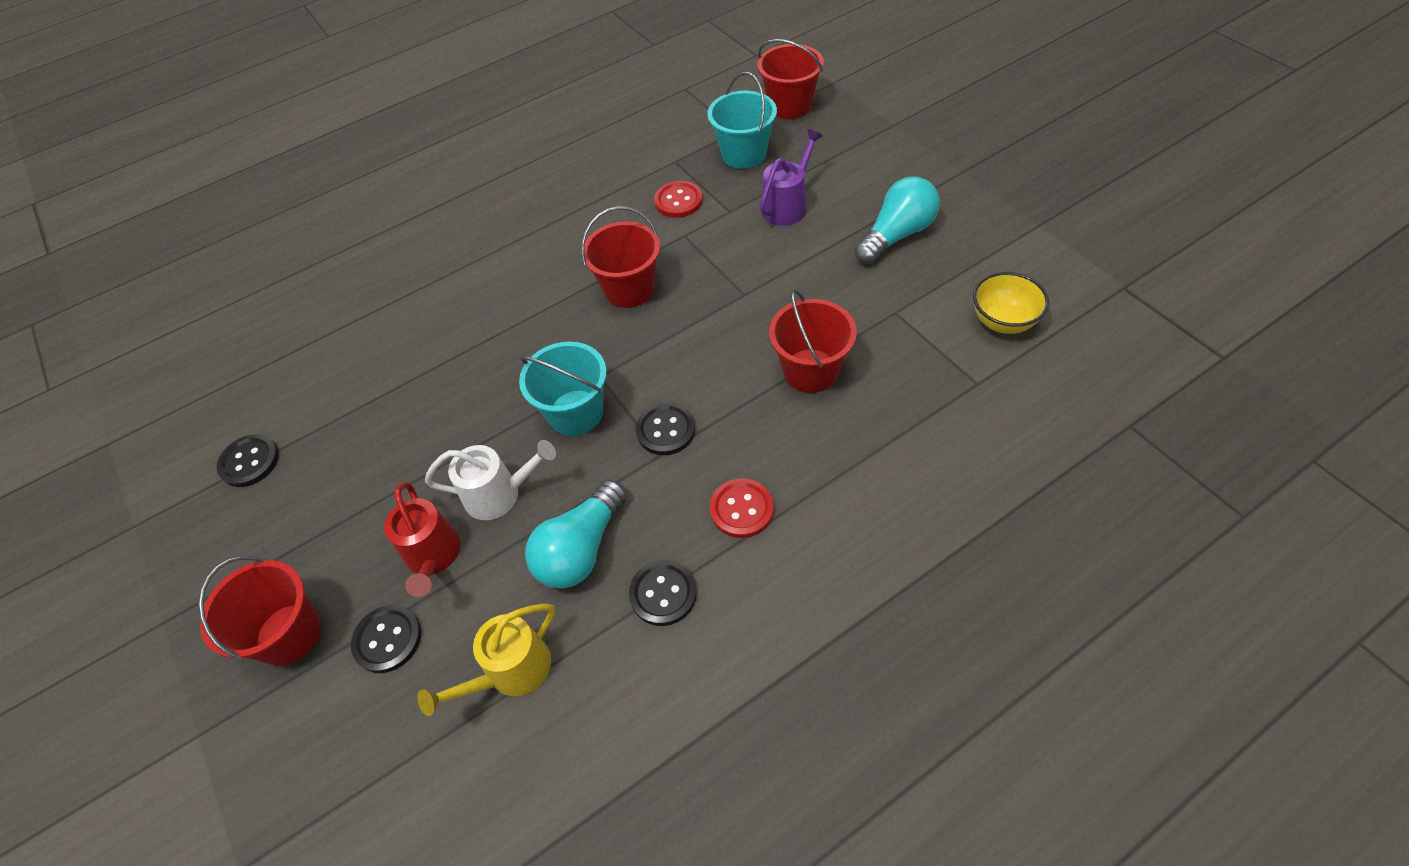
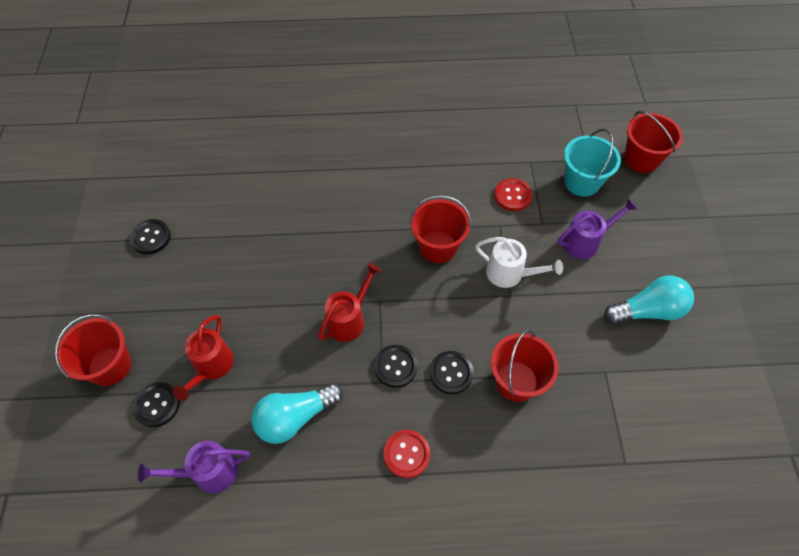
camera: 25 degrees right, 5 degrees up
yellow watering can [417,604,556,716] -> purple watering can [138,441,250,493]
white watering can [425,440,556,520] -> white watering can moved to [475,237,563,288]
turquoise bucket [519,342,607,436] -> red watering can [318,263,381,342]
black button [629,560,697,626] -> black button moved to [429,351,474,394]
yellow bowl [973,272,1049,334] -> none

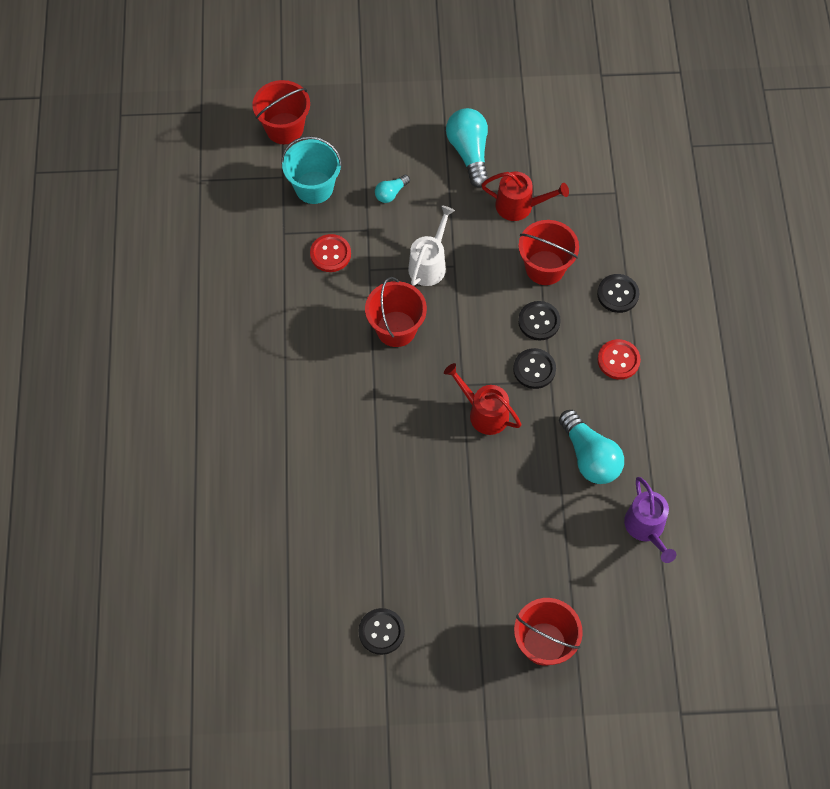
camera: 90 degrees left, 5 degrees up
black button [132,382,180,427] -> black button moved to [597,274,639,313]
red watering can [173,315,234,401] -> red watering can moved to [481,171,569,221]
purple watering can [557,198,637,259] -> turquoise light bulb [375,175,410,203]

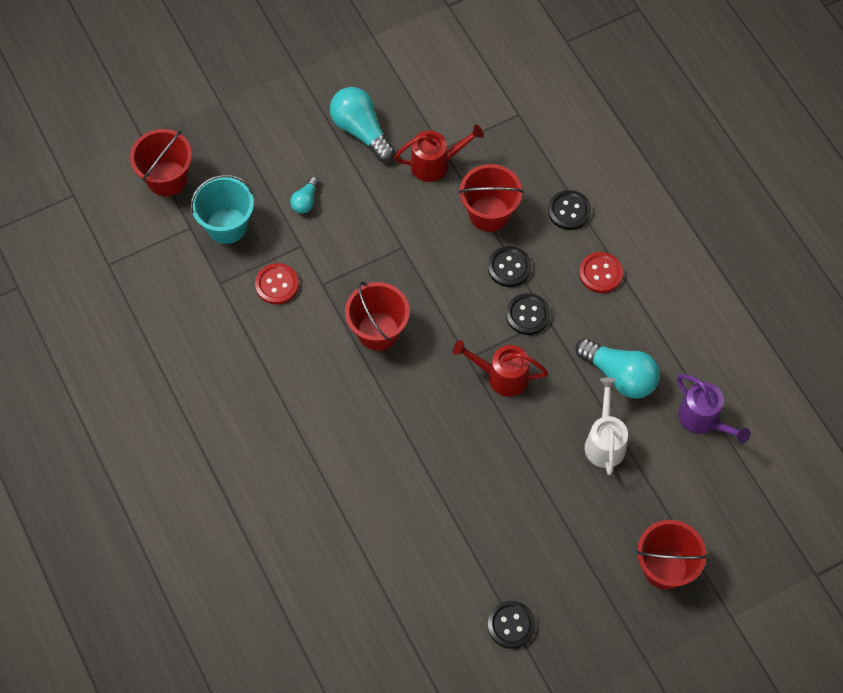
camera: 25 degrees left, 0 degrees up
white watering can [408,206,455,286] -> white watering can moved to [585,377,628,475]

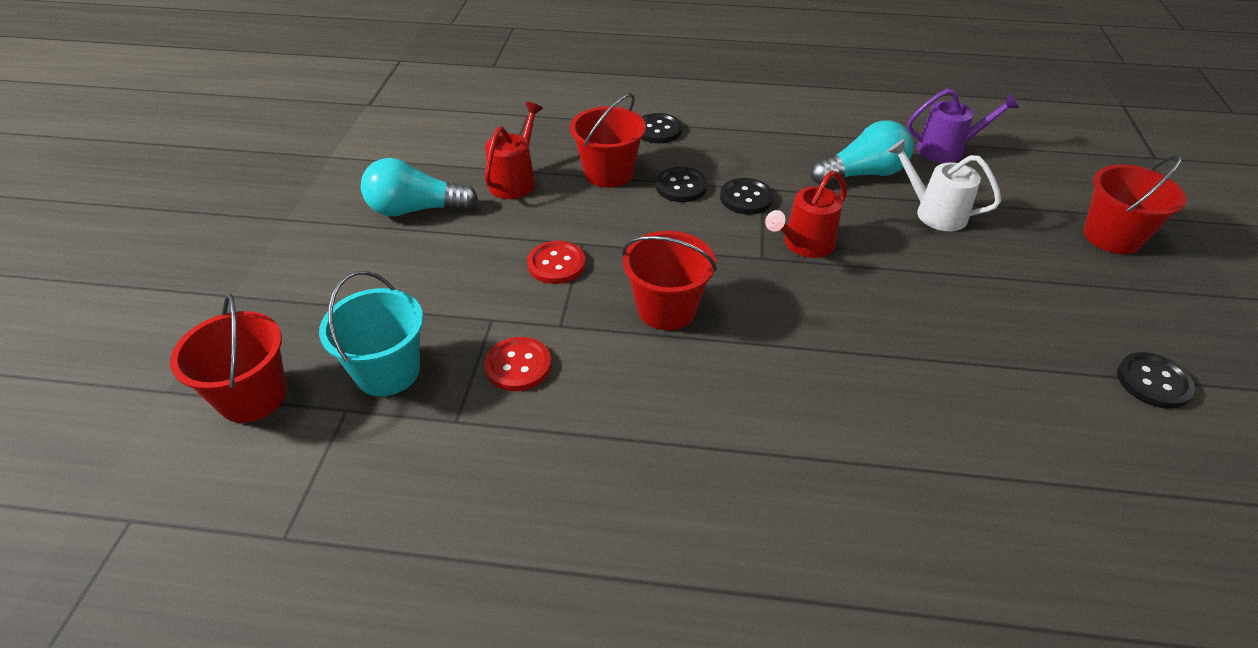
camera: 55 degrees left, 20 degrees down
turquoise light bulb [290,177,319,213] -> none
red button [579,252,623,293] -> red button moved to [527,241,585,284]

